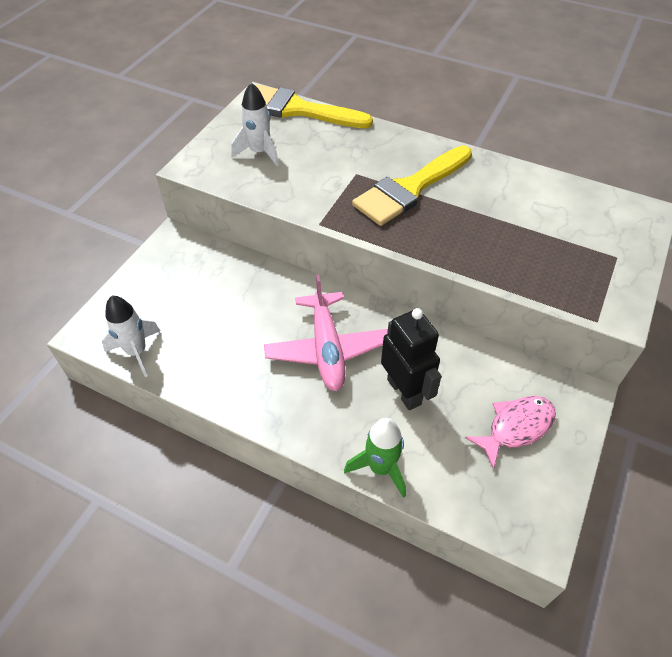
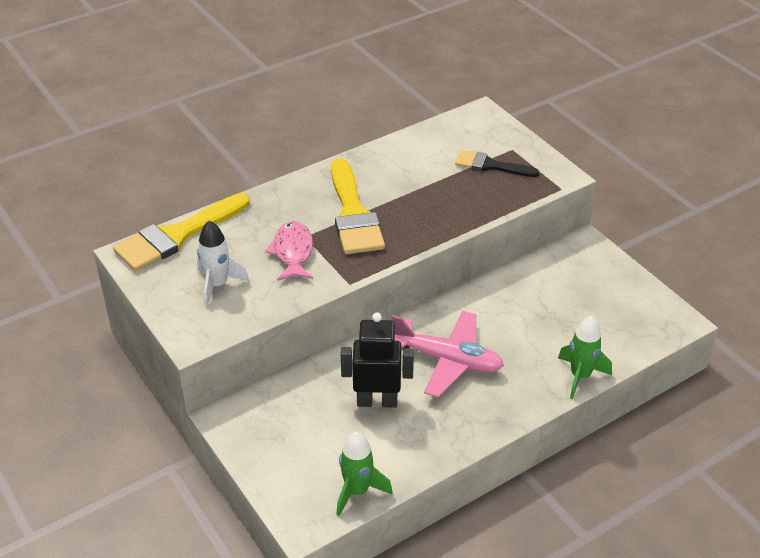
camera: 60 degrees left, 10 degrees down
white rocket [102,296,160,377] -> green rocket [336,431,392,516]
black robot [381,308,441,410] -> black robot moved to [341,313,414,408]
pink fish [465,396,556,470] -> pink fish moved to [265,221,313,281]
none -> black brush [455,150,539,177]

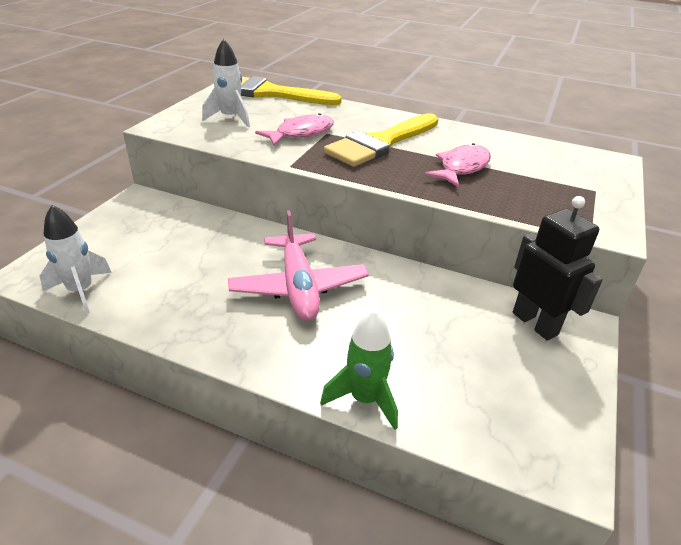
camera: 55 degrees right, 5 degrees down
green rocket [336,431,392,516] -> white rocket [40,205,112,314]
black robot [341,313,414,408] -> black robot moved to [513,196,603,341]
black brush [455,150,539,177] -> none
none -> pink fish [424,143,491,187]

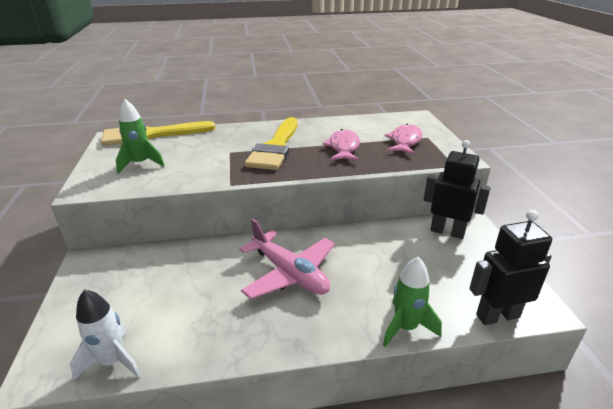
camera: 30 degrees left, 5 degrees down
white rocket [202,39,250,127] -> green rocket [116,99,165,174]
pink fish [255,113,334,146] -> pink fish moved to [385,124,422,155]
none -> black robot [469,210,552,325]

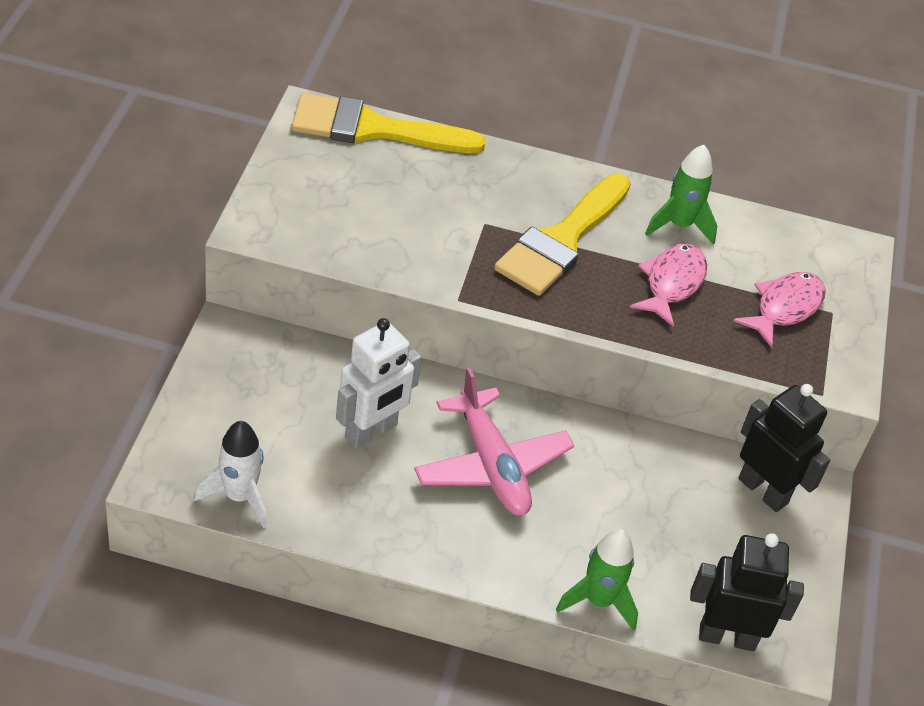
camera: 15 degrees right, 15 degrees up
green rocket [116,99,165,174] -> green rocket moved to [645,145,717,244]
none -> white robot [336,318,422,448]

